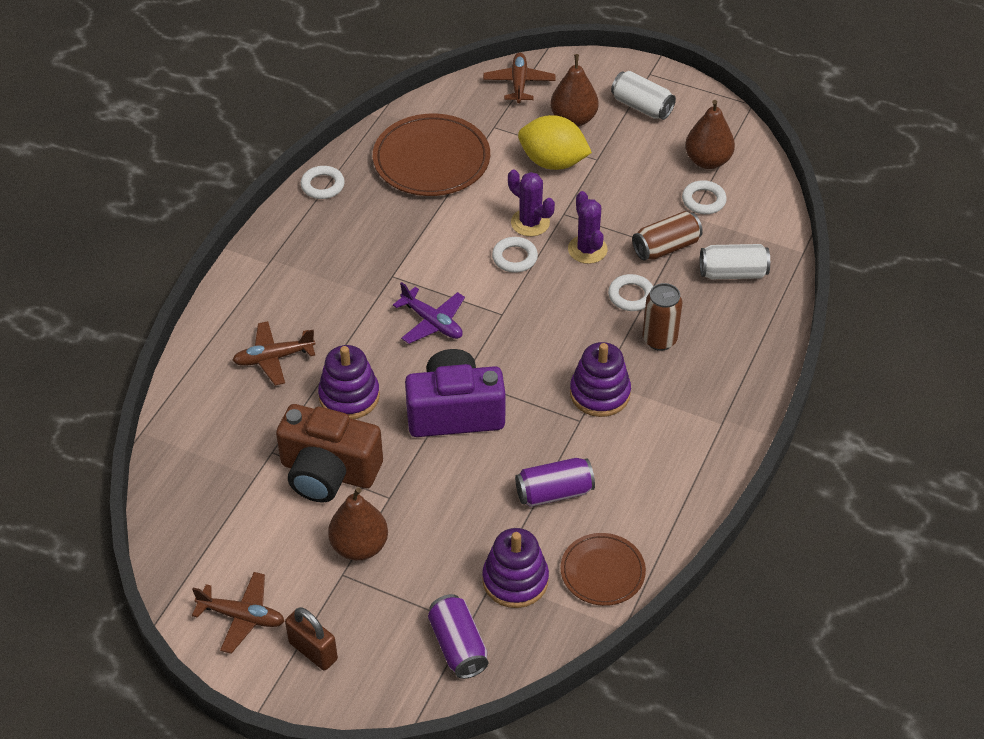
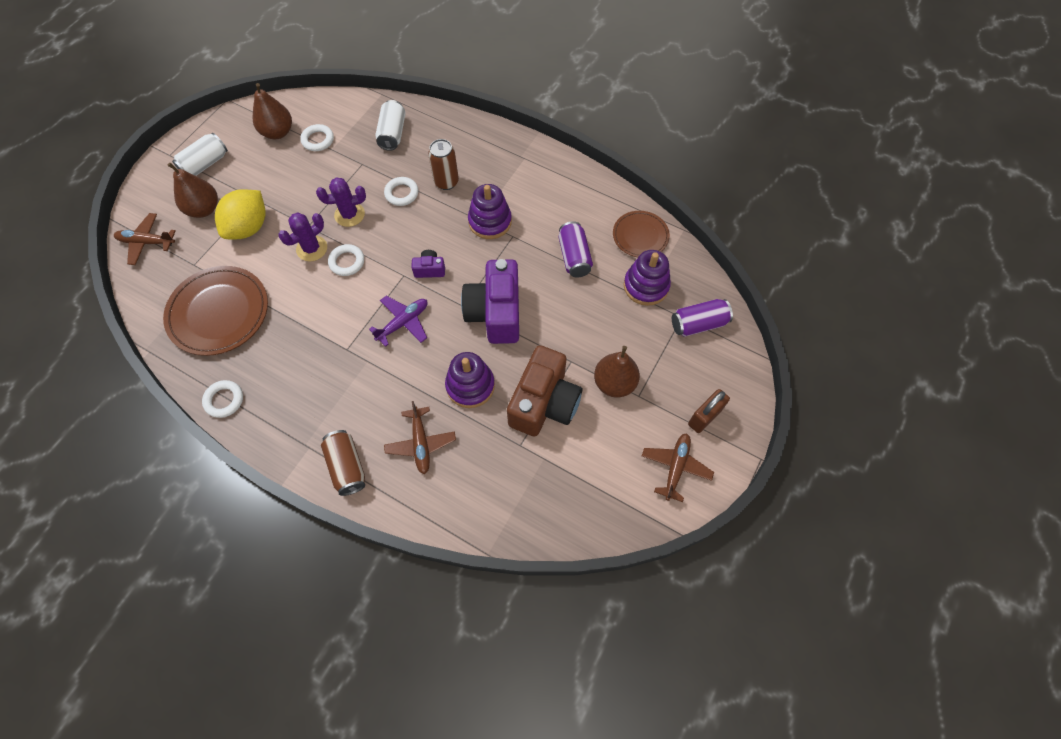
camera: 85 degrees left, 15 degrees up
brown can [632,211,703,261] -> brown can moved to [321,430,365,496]
none -> purple camera [411,250,445,278]

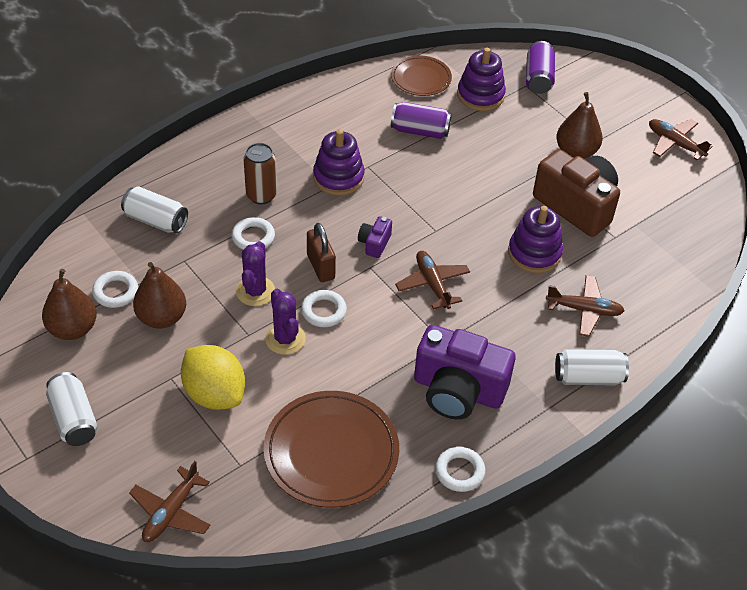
camera: 70 degrees left, 15 degrees down
brown pear [167,163,218,218] -> brown pear moved to [133,262,186,329]
brown can [321,430,365,496] -> white can [555,349,629,385]
purple plane [369,296,427,347] -> brown plane [395,251,470,309]
purple camera [461,259,519,344] -> purple camera moved to [414,325,516,420]
brown padlock [688,389,730,433] -> brown padlock moved to [307,223,336,282]

